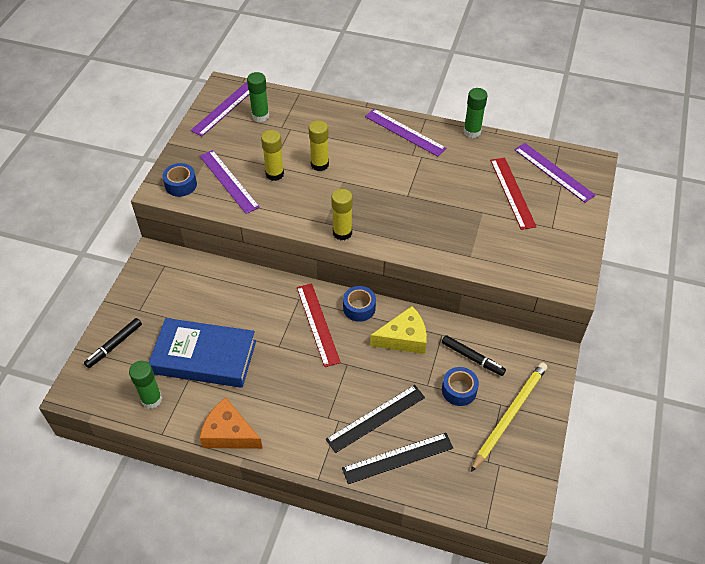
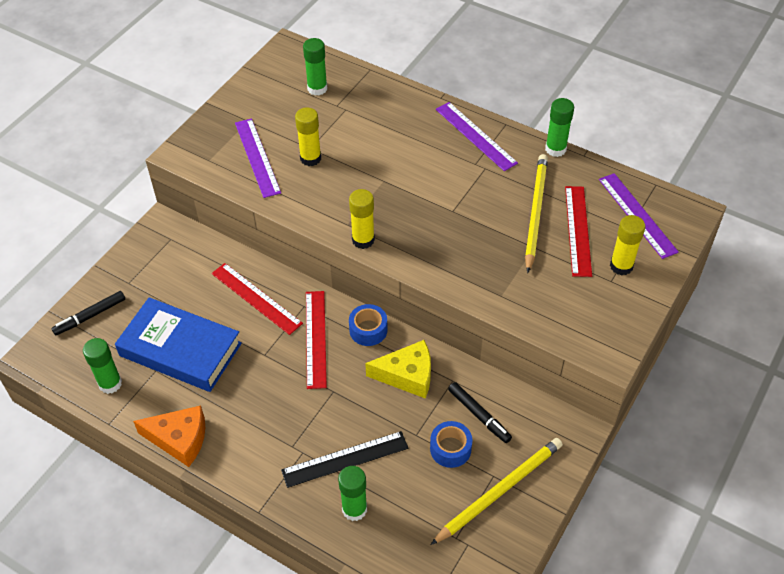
camera: 15 degrees right, 0 degrees up
blue tape [162,163,197,197] -> none
purple ruler [190,82,250,137] -> none
orange cheese [200,397,263,449] -> orange cheese turned 150 degrees clockwise [133,406,205,467]
yellow glue stick [309,120,329,171] -> yellow glue stick moved to [610,215,645,275]
black ruler [342,433,453,484] -> green glue stick [338,466,367,521]
none -> red ruler [212,263,303,335]
none -> yellow pencil [525,154,548,273]

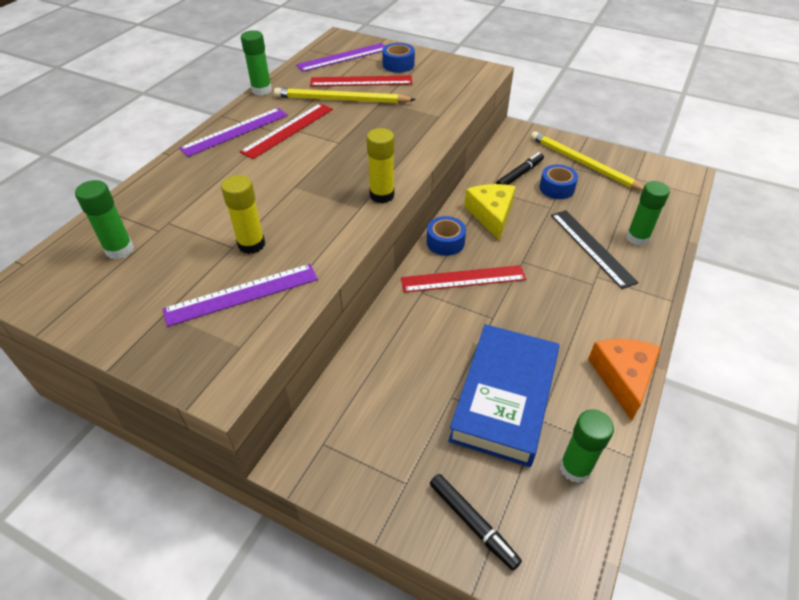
camera: 95 degrees left, 5 degrees down
red ruler [212,263,303,335] -> red ruler moved to [240,103,333,159]
yellow glue stick [610,215,645,275] -> blue tape [382,43,415,73]

